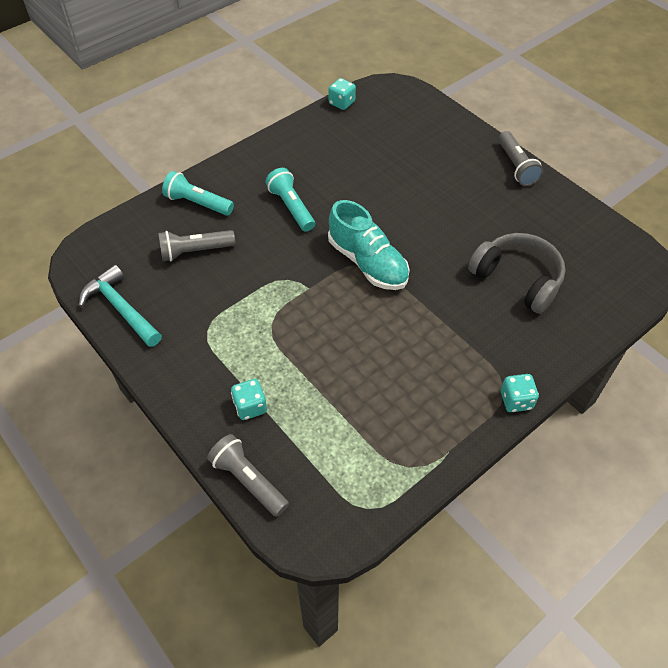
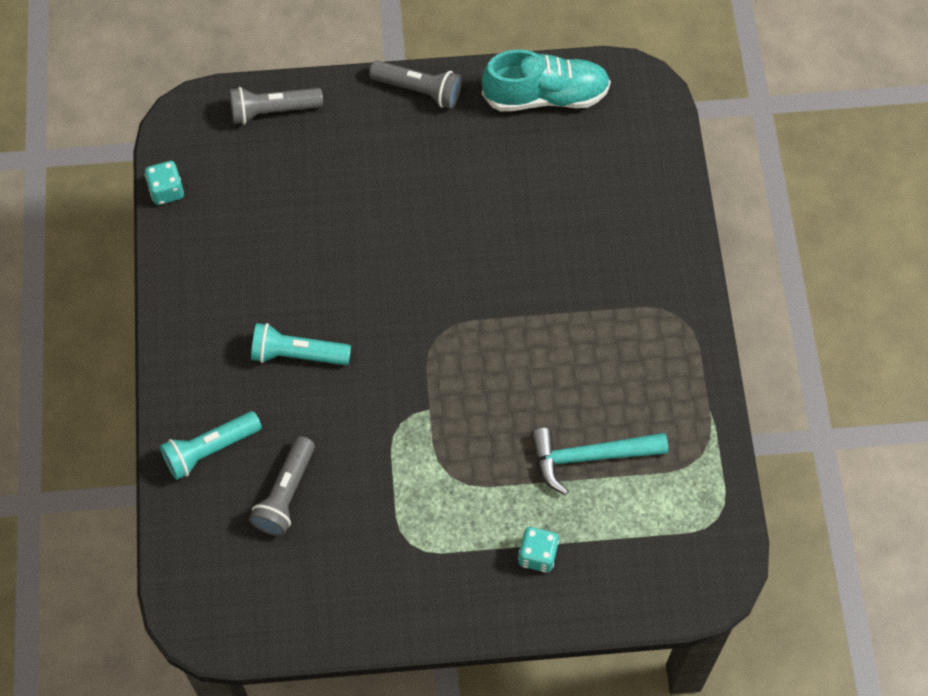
camera: 55 degrees left, 10 degrees up
turquoise hammer [79,265,162,347] -> turquoise hammer moved to [531,428,668,495]
grey flashlight [207,434,289,517] -> grey flashlight moved to [230,87,323,125]
turquoise shoe [328,200,410,290] -> turquoise shoe moved to [482,50,611,112]
grey headphones [468,233,566,314] -> none
turquoise dice [501,374,539,412] -> none

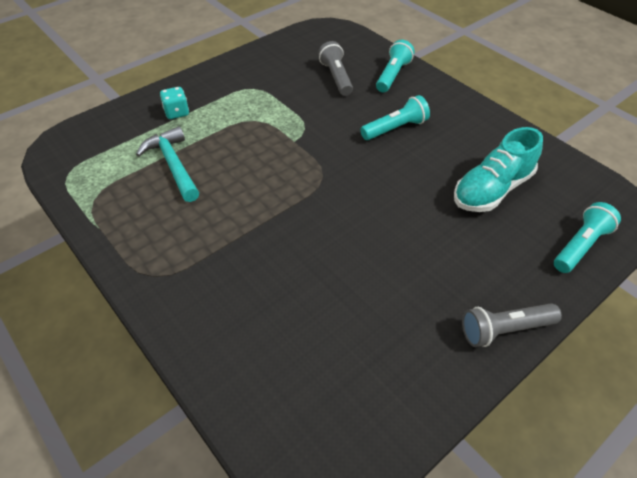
camera: 145 degrees right, 15 degrees down
turquoise dice [145,161,184,205] -> none
grey flashlight [230,87,323,125] -> turquoise flashlight [554,202,621,273]
turquoise shoe [482,50,611,112] -> turquoise shoe moved to [454,127,543,212]
turquoise hammer [531,428,668,495] -> turquoise hammer turned 75 degrees counterclockwise [136,126,199,202]

